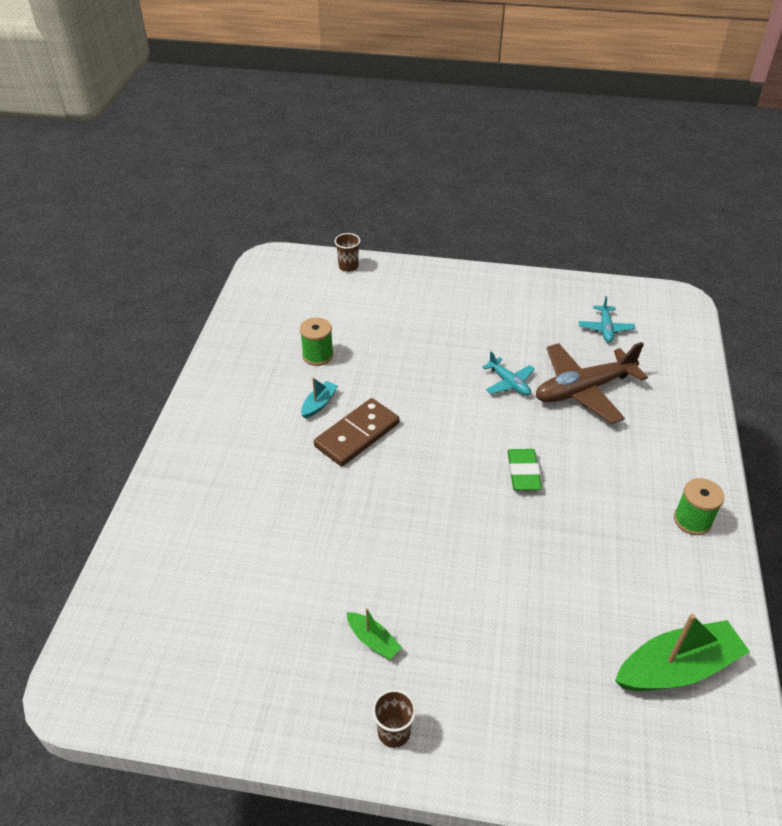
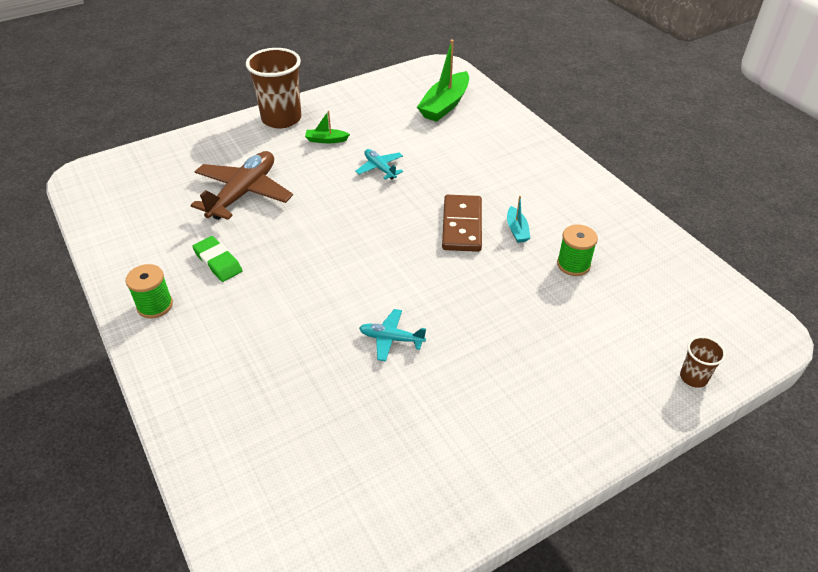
camera: 140 degrees right, 0 degrees up
brown cup [372,689,416,748] -> brown cup [246,48,301,128], size x2.10
green eraser [507,449,542,490] -> green eraser moved to [192,236,243,282]
brown plane [536,342,648,424] -> brown plane moved to [190,151,293,220]
turquoise plane [578,296,635,342] -> turquoise plane moved to [355,149,403,180]
green boat [615,614,750,691] -> green boat moved to [417,39,469,122]

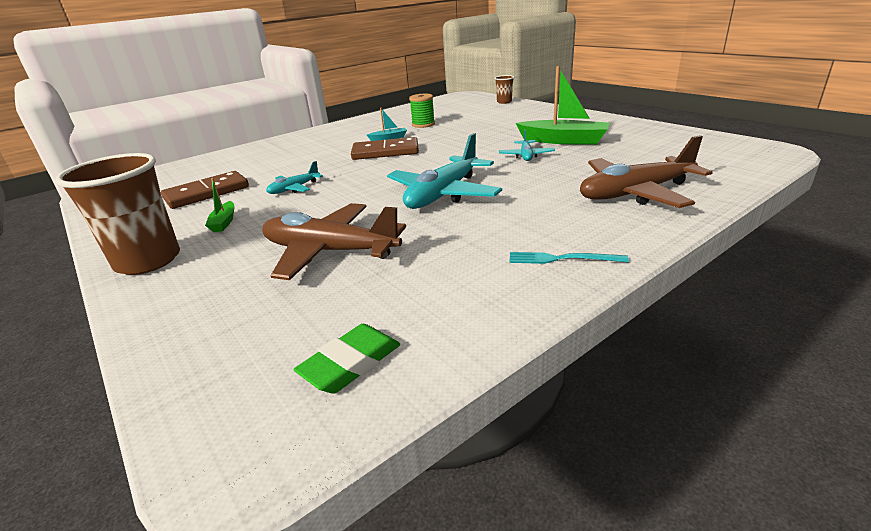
camera: 95 degrees left, 15 degrees down
green spool [126,264,173,318] -> turquoise fork [509,252,629,264]
green eraser [192,236,243,282] -> green eraser moved to [294,324,400,394]
green boat [417,39,469,122] -> green boat moved to [516,66,610,145]
none -> brown domino [161,171,249,209]
none -> turquoise plane [387,133,502,209]
none -> brown plane [580,135,713,208]

